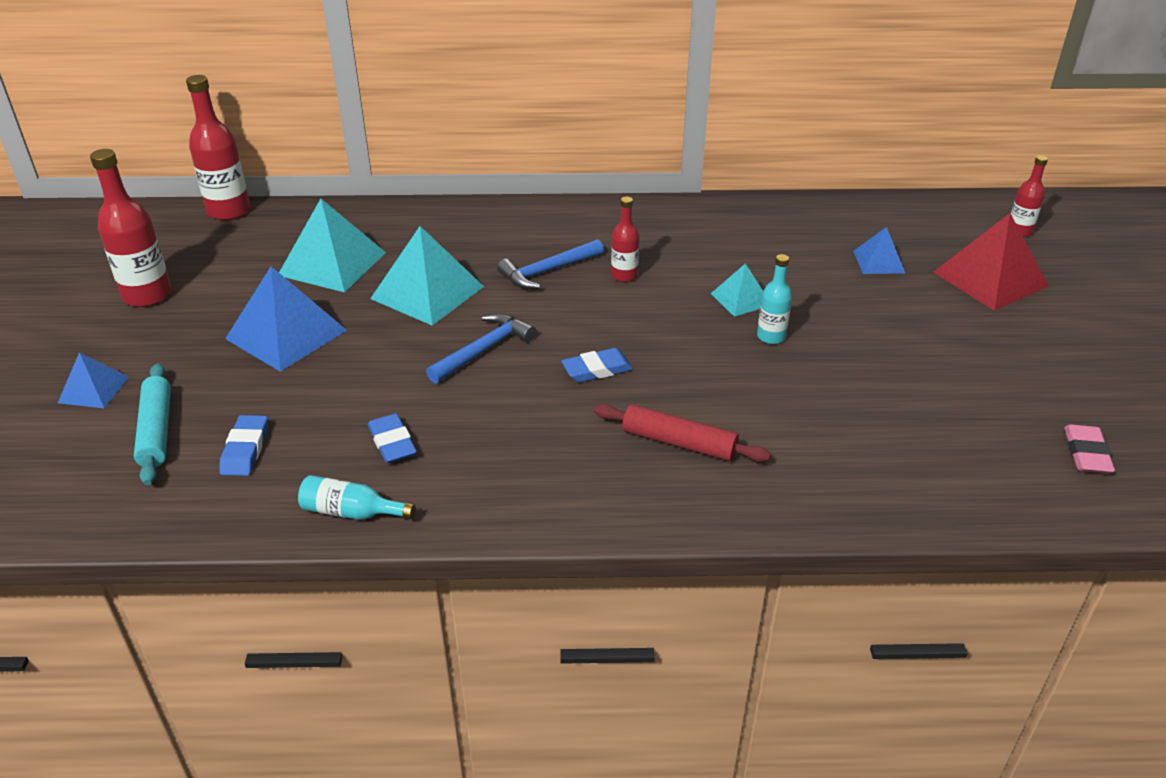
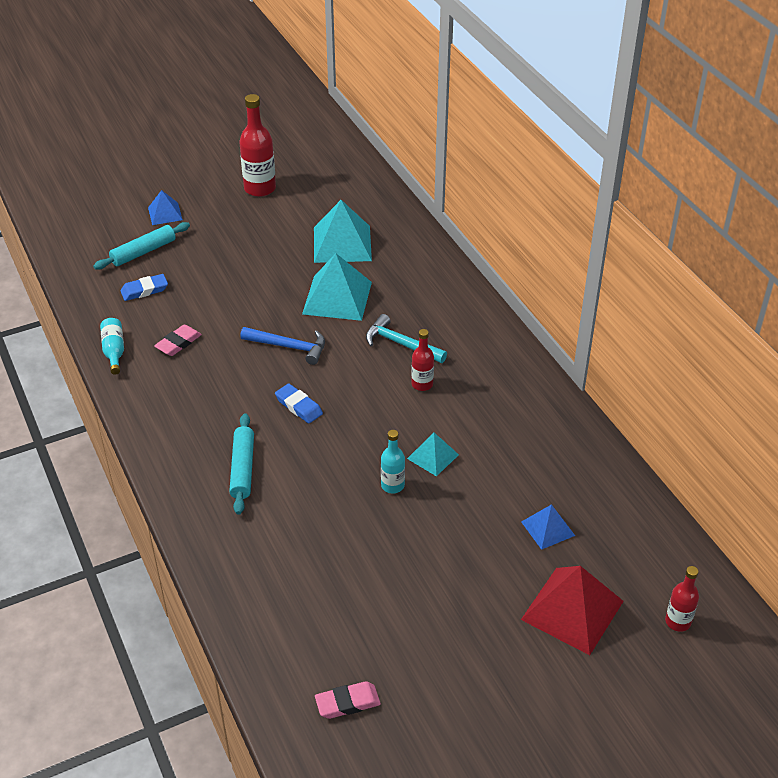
camera: 65 degrees right, 5 degrees up
red bottle [186,75,250,221] -> none
blue pyramid [225,266,347,372] -> none
blue eraser [368,413,417,463] -> pink eraser [154,325,202,356]
blue hammer [497,239,604,289] -> turquoise hammer [366,314,447,363]
red rolling pin [594,404,771,462] -> turquoise rolling pin [229,413,254,515]

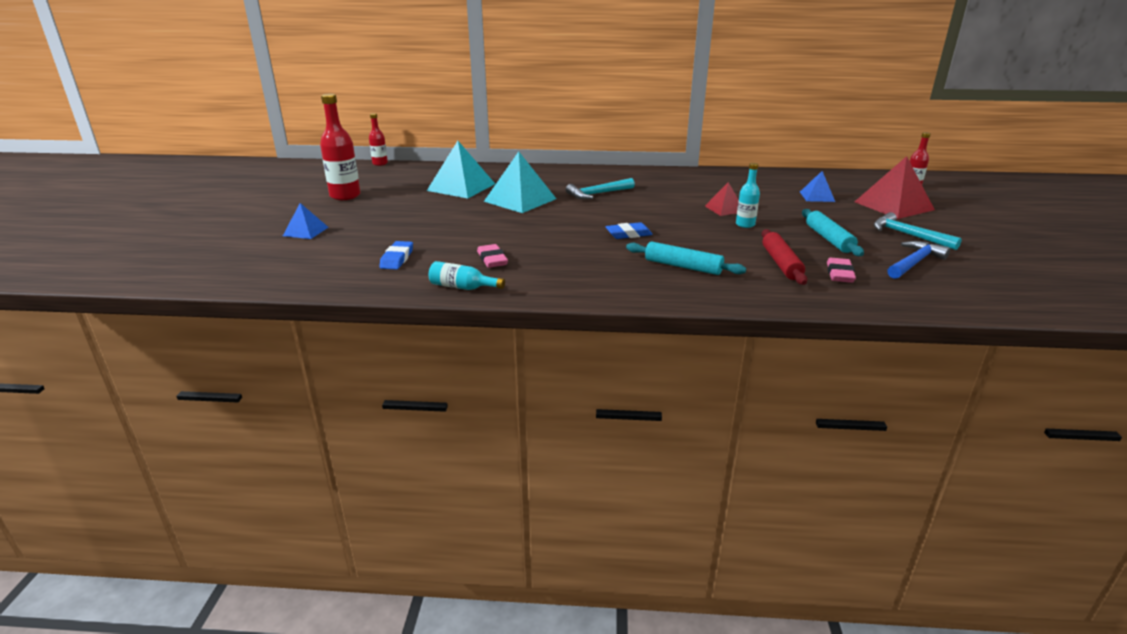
camera: 60 degrees left, 15 degrees down
turquoise rolling pin [93,222,190,270] -> turquoise rolling pin moved to [802,209,864,256]
blue hammer [240,327,325,365] -> blue hammer moved to [888,241,950,279]
pink eraser [315,681,381,719] -> pink eraser moved to [827,258,856,283]
turquoise pyramid [407,433,459,476] -> red pyramid [705,182,739,216]
red bottle [411,329,434,391] -> red bottle moved to [369,113,388,166]
none -> red rolling pin [762,229,807,285]
none -> turquoise hammer [874,212,962,250]

